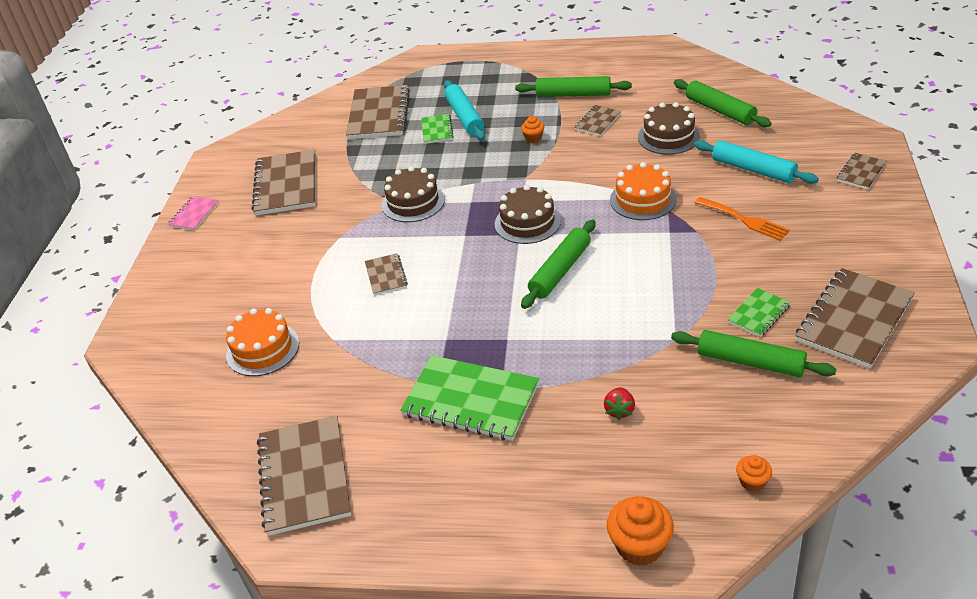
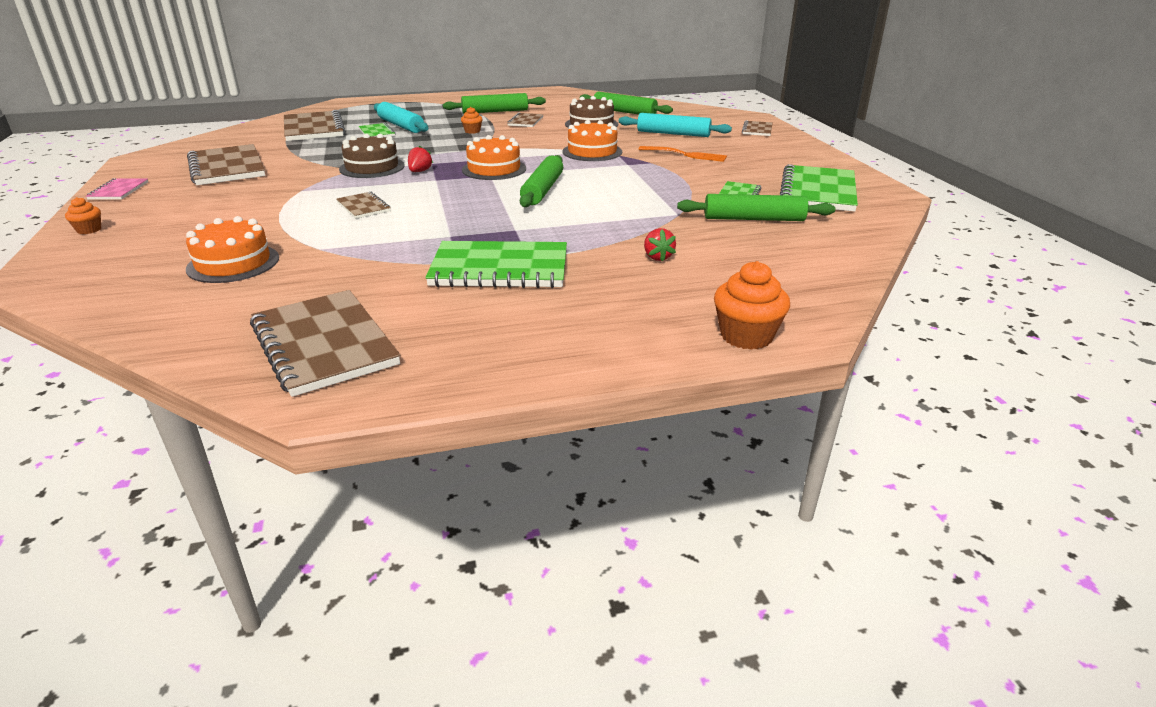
camera: 25 degrees left, 10 degrees down
brown cake [495,185,561,244] -> orange cake [462,135,526,180]
orange cupcake [736,455,772,492] -> orange cupcake moved to [65,197,101,234]
brown notebook [796,268,915,369] -> green notebook [780,164,858,212]
none -> red strawberry [408,145,433,172]

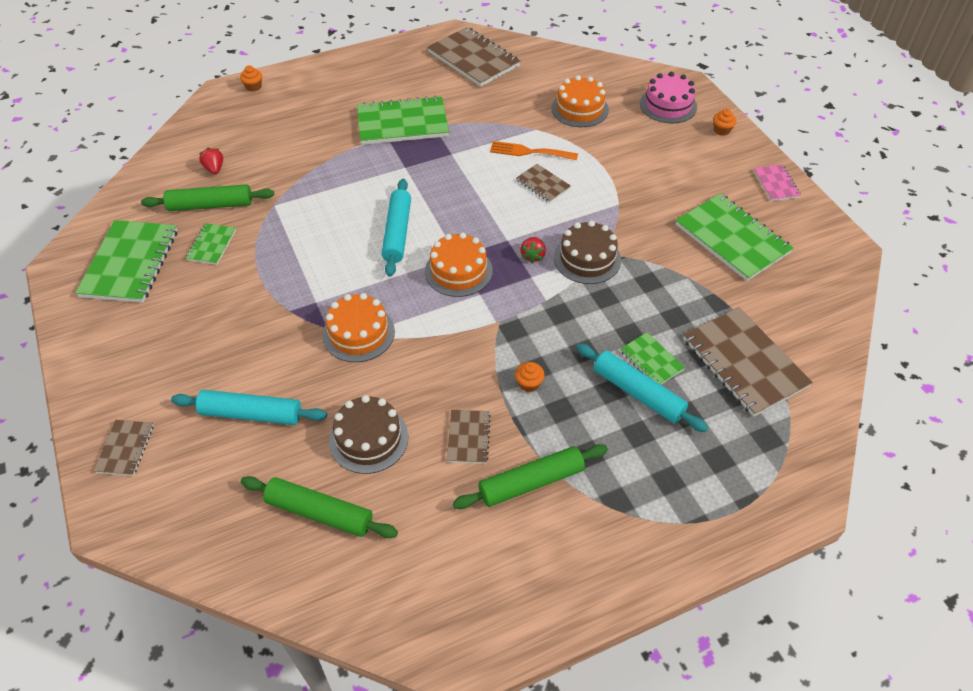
camera: 170 degrees right, 20 degrees up
brown notebook [187,144,265,185] -> green notebook [676,194,794,281]
green rolling pin [520,155,563,207] -> turquoise rolling pin [381,179,411,277]
orange fork [639,146,727,162] -> orange fork moved to [490,141,578,160]
red strawberry [644,228,676,262] -> red strawberry moved to [199,148,223,174]
orange cupcake [714,261,790,350] -> orange cupcake [240,65,262,92], size x0.55
none -> pink cake [640,72,697,123]

